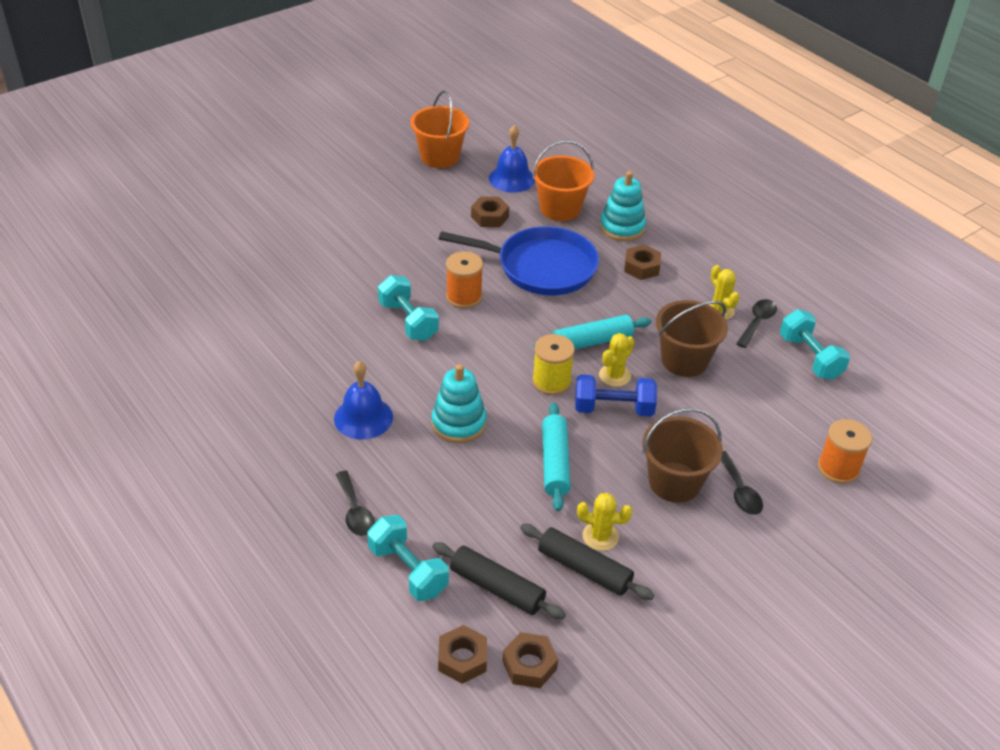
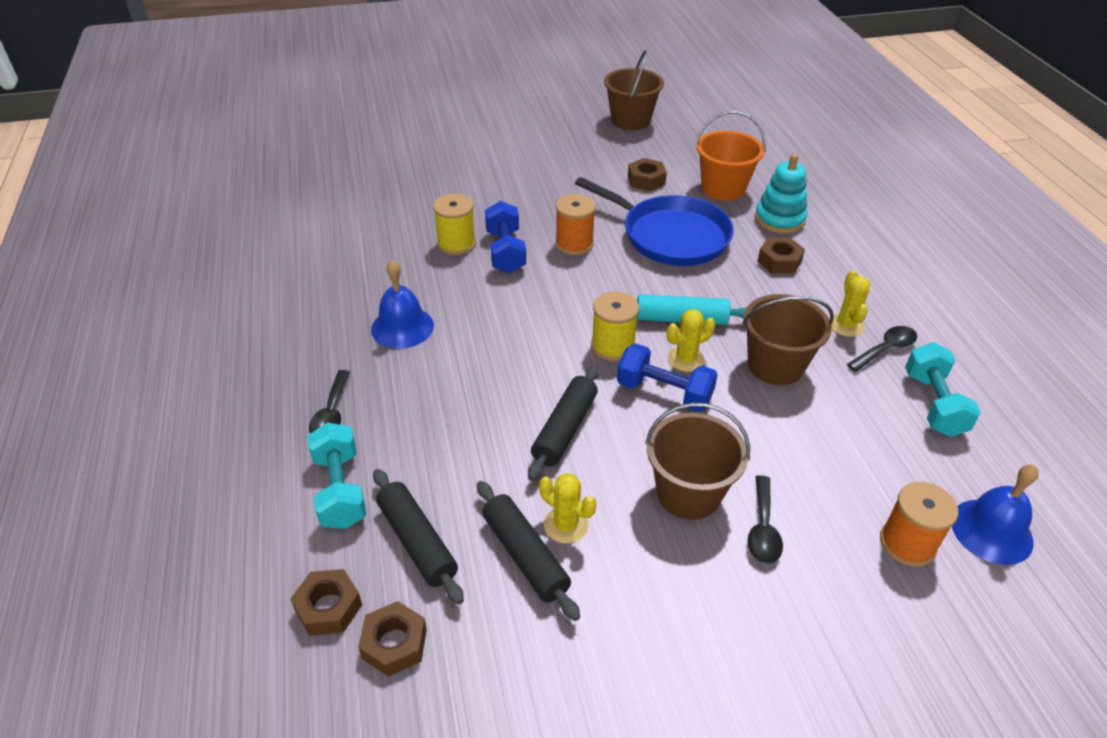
camera: 25 degrees right, 0 degrees up
turquoise dumbbell [378,275,439,341] -> blue dumbbell [485,201,526,273]
orange bucket [410,90,469,168] -> brown bucket [604,50,664,130]
turquoise stacking toy [432,364,487,443] -> none
blue bell [489,125,535,193] -> blue bell moved to [952,465,1039,565]
turquoise rolling pin [542,403,571,511] -> black rolling pin [528,365,599,481]
none -> yellow spool [433,194,476,255]

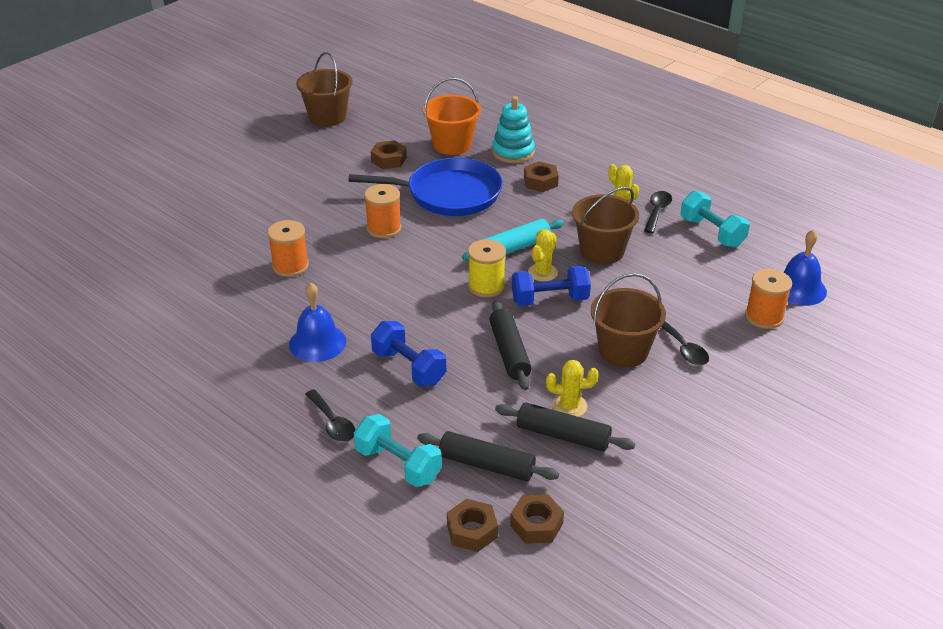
camera: 35 degrees left, 5 degrees down
yellow spool [433,194,476,255] -> orange spool [267,220,309,277]
blue dumbbell [485,201,526,273] -> blue dumbbell moved to [371,321,446,386]

